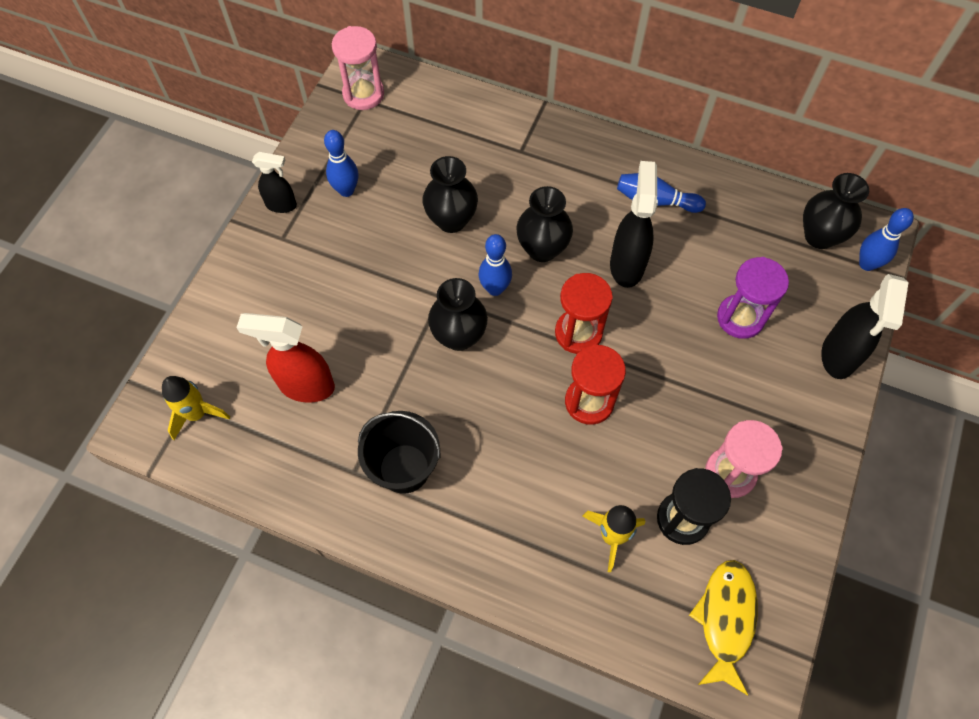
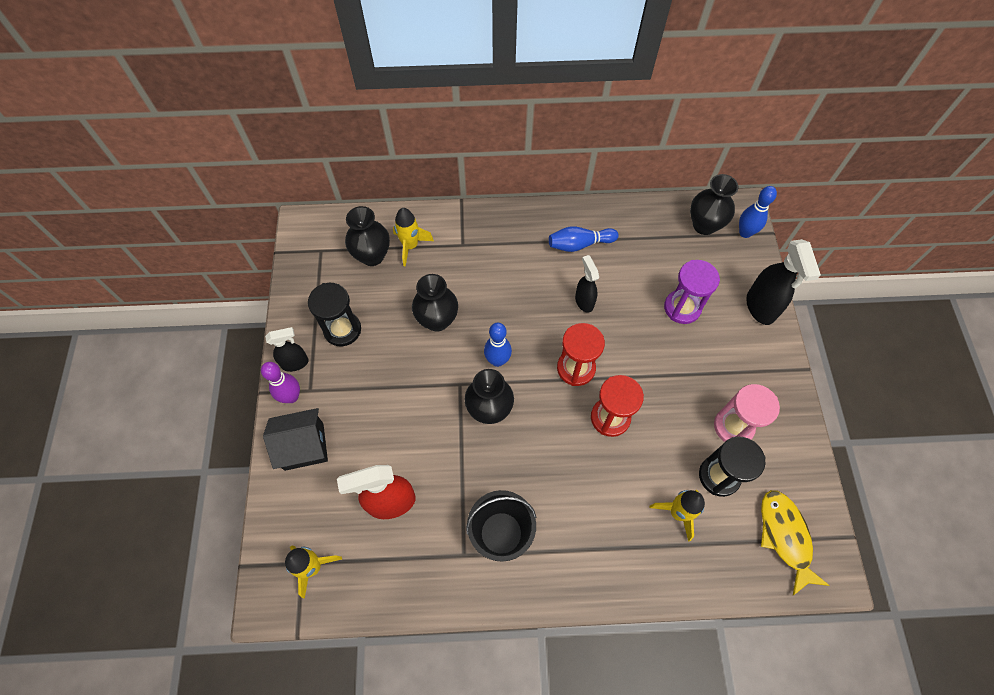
camera: 25 degrees left, 0 degrees up
blue bowling pin [324,130,359,197] -> black hourglass [308,283,361,346]
pink hourglass [332,26,384,110] -> none
black vase [516,186,573,262] -> black vase moved to [345,206,390,266]
black spray bottle [610,161,658,288] -> black spray bottle [575,255,599,313], size x0.62
none -> purple bowling pin [261,362,300,403]
none -> black house [263,408,328,471]
none -> yellow rocket [393,208,434,267]

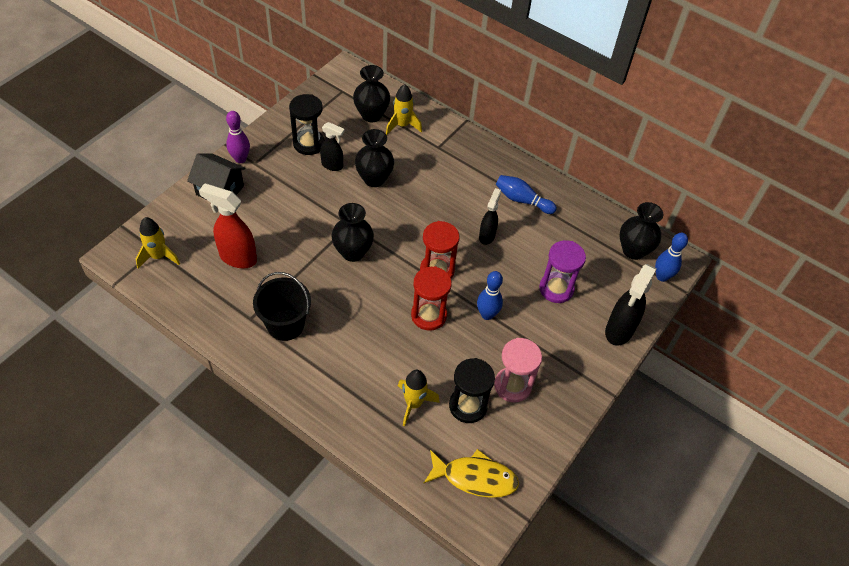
camera: 35 degrees right, 10 degrees down
black spray bottle [265,327,309,372] -> black spray bottle moved to [320,122,345,171]
blue bowling pin [484,323,512,367] -> blue bowling pin moved to [477,271,503,320]
yellow fish [761,490,830,595] -> yellow fish turned 75 degrees clockwise [424,449,519,498]

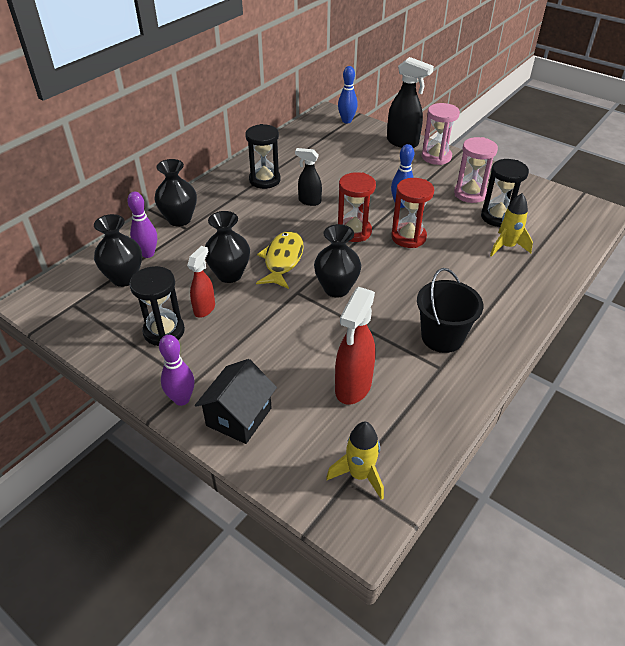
camera: 85 degrees left, 10 degrees down
black spray bottle [320,122,345,171] -> red spray bottle [187,246,215,318]
yellow rocket [386,84,422,135] -> purple bowling pin [127,192,157,258]
yellow fish [424,449,519,498] -> yellow fish moved to [256,231,304,289]
blue bowling pin [496,175,557,214] -> black hourglass [245,124,281,189]
purple hourglass [539,240,586,303] -> none
black vase [620,202,663,260] -> black vase moved to [154,159,197,227]
none -> pink hourglass [422,103,460,165]

